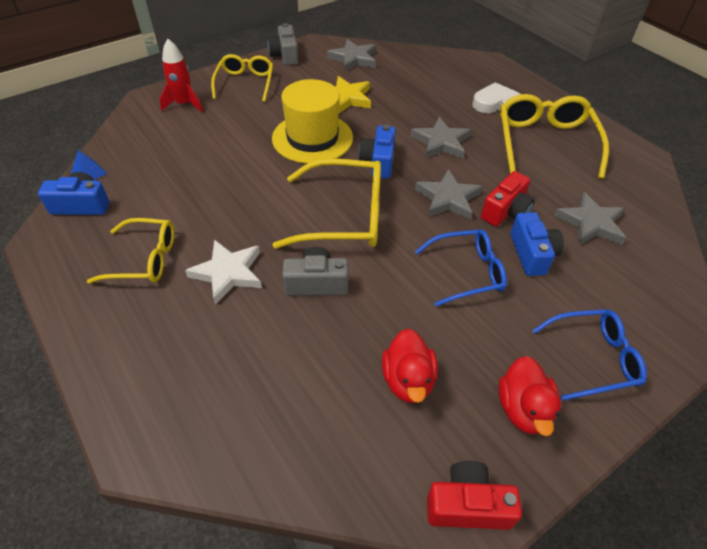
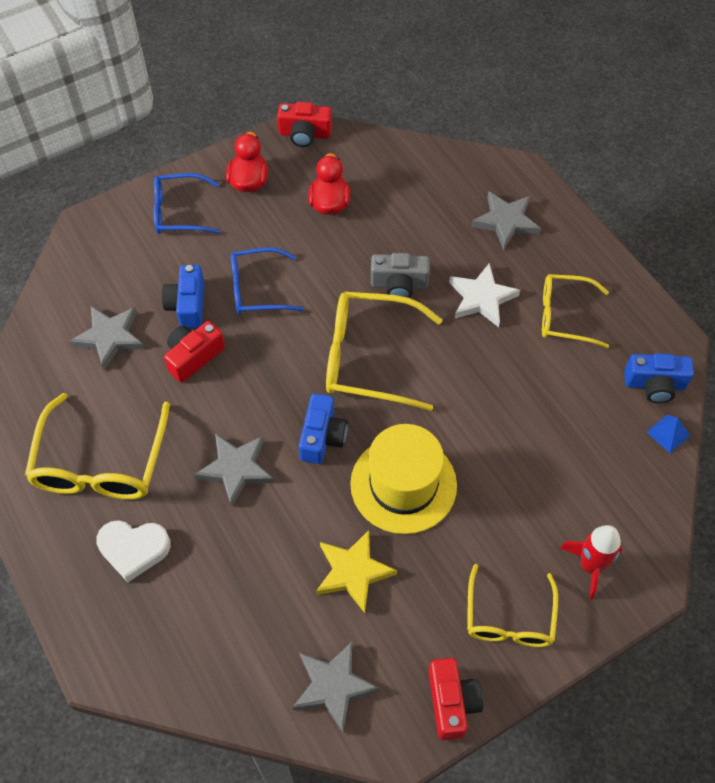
camera: 175 degrees left, 10 degrees up
grey camera [268,23,298,65] -> red camera [428,658,483,740]
grey star [415,169,483,220] -> grey star moved to [471,191,541,250]

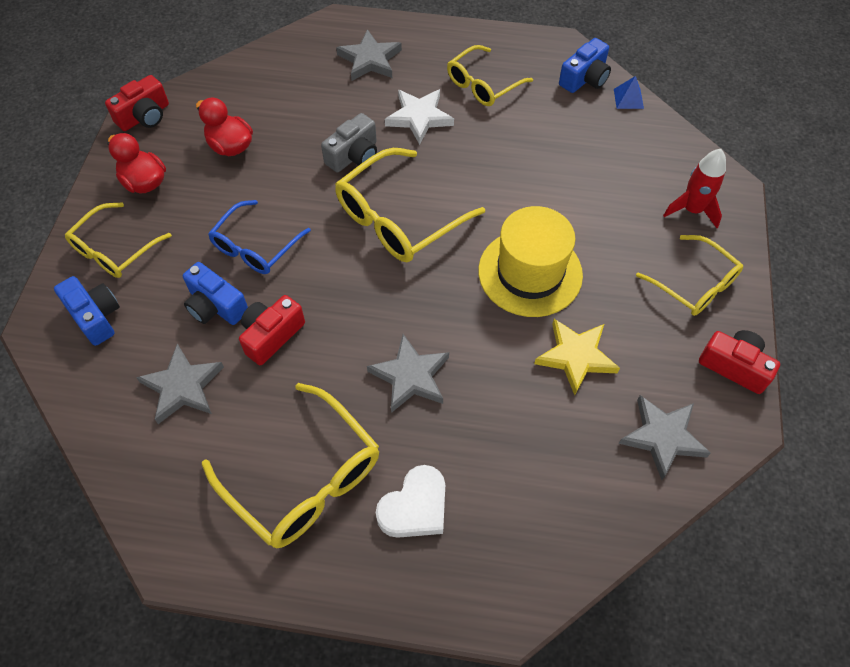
camera: 50 degrees left, 0 degrees up
blue glasses [153,173,220,234] -> yellow glasses [65,202,172,278]
red camera [164,321,225,383] -> red camera turned 45 degrees clockwise [239,295,305,365]
blue camera [299,393,348,464] -> blue camera moved to [54,276,120,346]

